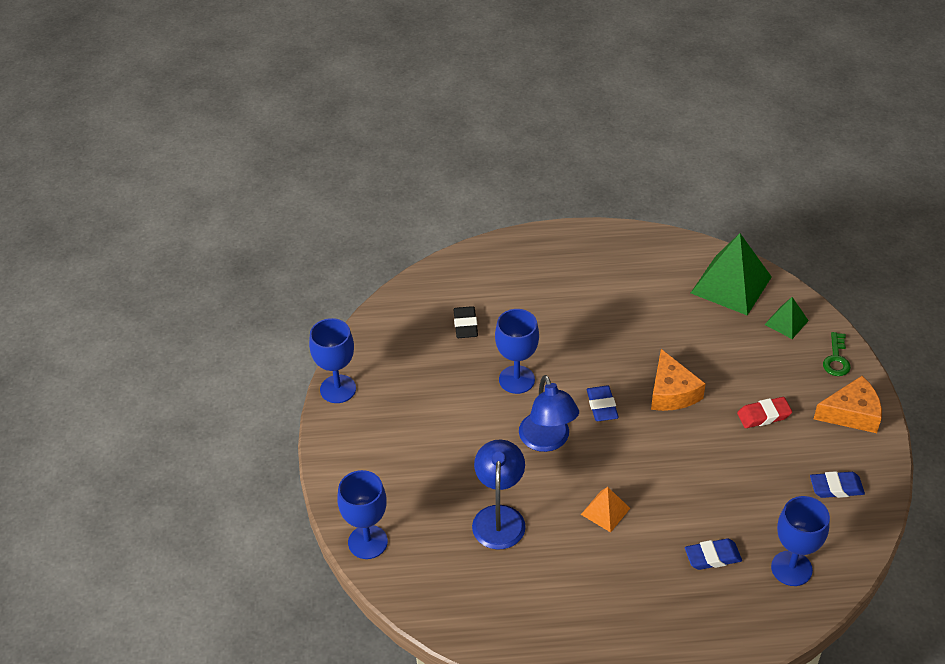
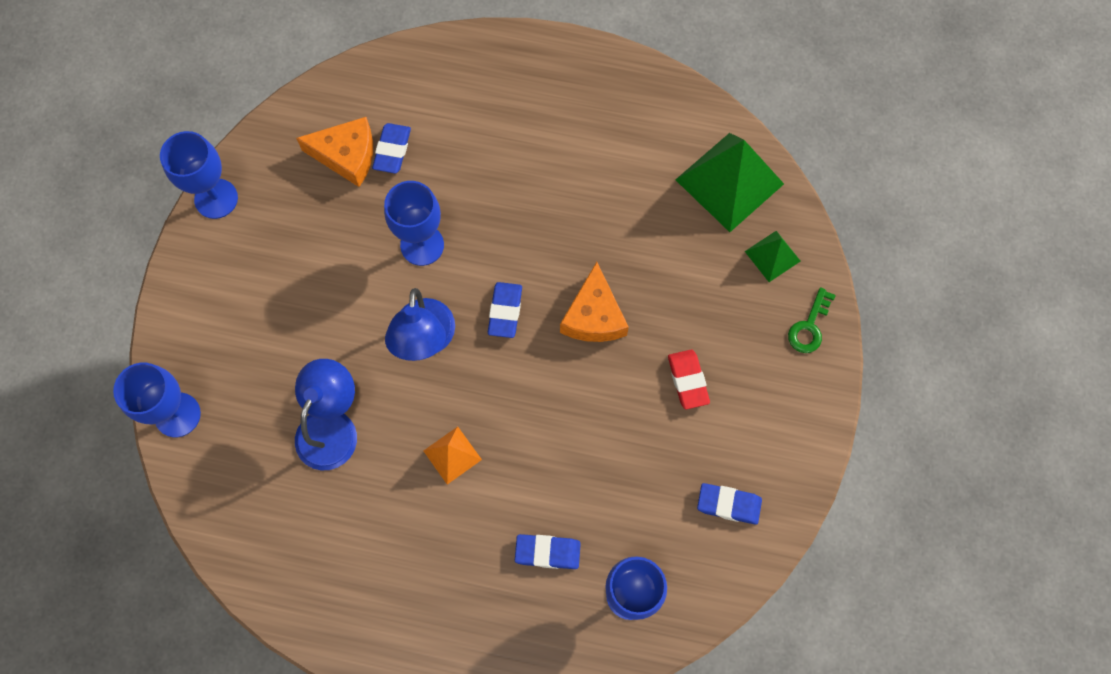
camera: 15 degrees right, 25 degrees up
black eraser [454,306,478,338] -> blue eraser [372,123,411,173]
red eraser [737,397,792,428] -> red eraser turned 75 degrees clockwise [668,350,710,409]
orange cheese [814,376,882,433] -> orange cheese moved to [296,117,373,187]

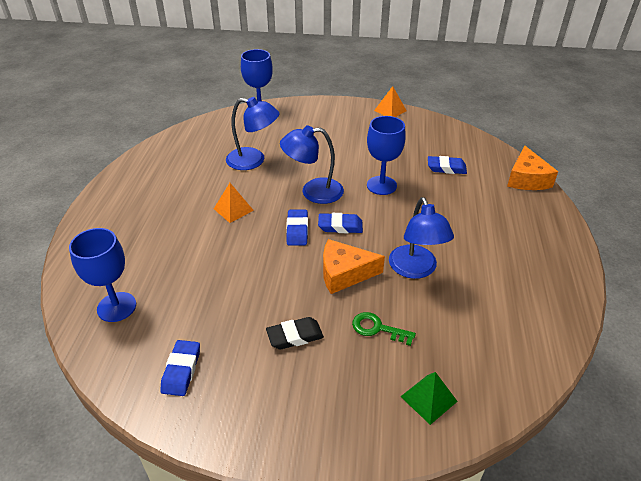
camera: 85 degrees right, 30 degrees down
blue goblet [160,131,238,219] -> orange pyramid [374,86,407,117]
orange cheese [296,117,373,187] -> orange cheese moved to [507,145,558,190]
blue eraser [515,534,581,569] -> blue eraser moved to [286,210,308,246]
red eraser [668,350,710,409] -> black eraser [266,317,324,350]
green pyramid [675,133,784,232] -> none
green key [788,287,836,353] -> green key moved to [352,312,416,346]
none -> blue lamp [389,197,454,279]

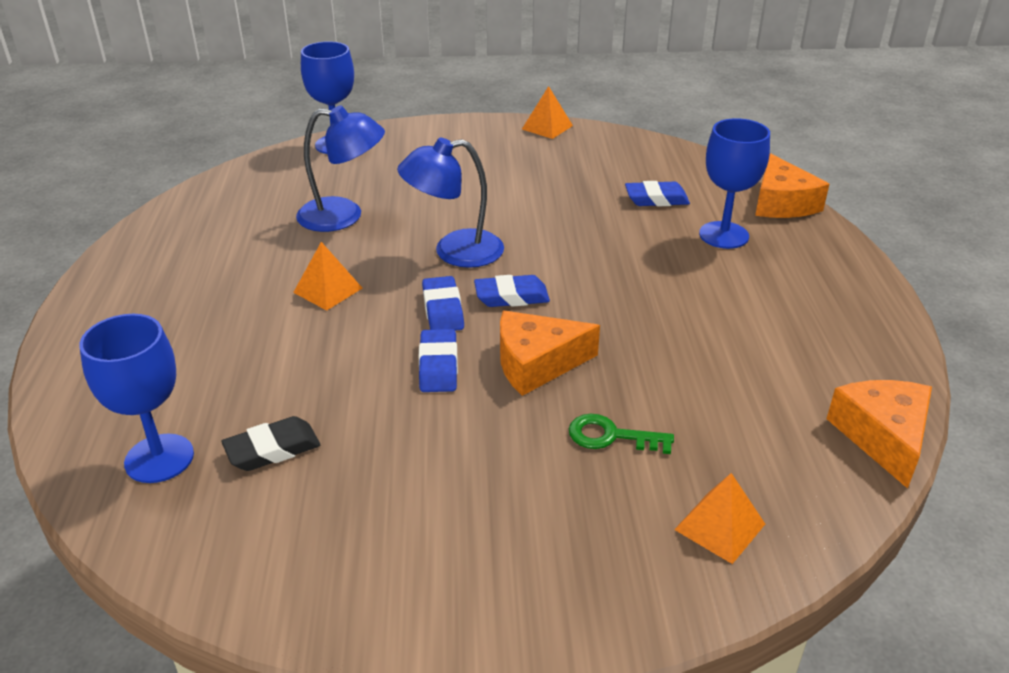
camera: 10 degrees left, 5 degrees down
blue eraser [160,340,200,396] -> blue eraser moved to [419,329,458,392]
black eraser [266,317,324,350] -> black eraser moved to [222,416,320,471]
blue goblet [367,116,406,195] -> blue goblet moved to [699,118,770,249]
blue lamp [389,197,454,279] -> none
green pyramid [400,372,458,425] -> orange pyramid [674,473,765,564]
none -> orange cheese [826,380,932,489]

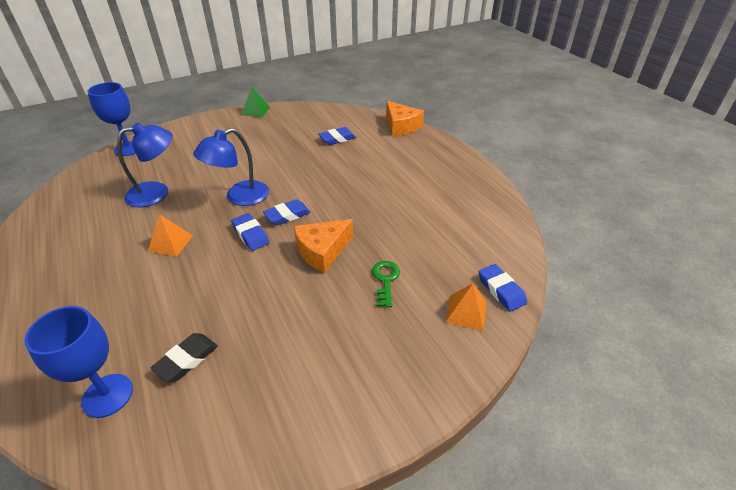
camera: 25 degrees left, 5 degrees up
blue eraser [419,329,458,392] -> blue eraser moved to [479,264,527,312]
orange pyramid [522,86,573,139] -> green pyramid [242,86,270,117]
green key [569,414,674,454] -> green key turned 105 degrees clockwise [372,261,400,307]
blue goblet [699,118,770,249] -> none
orange cheese [826,380,932,489] -> none

